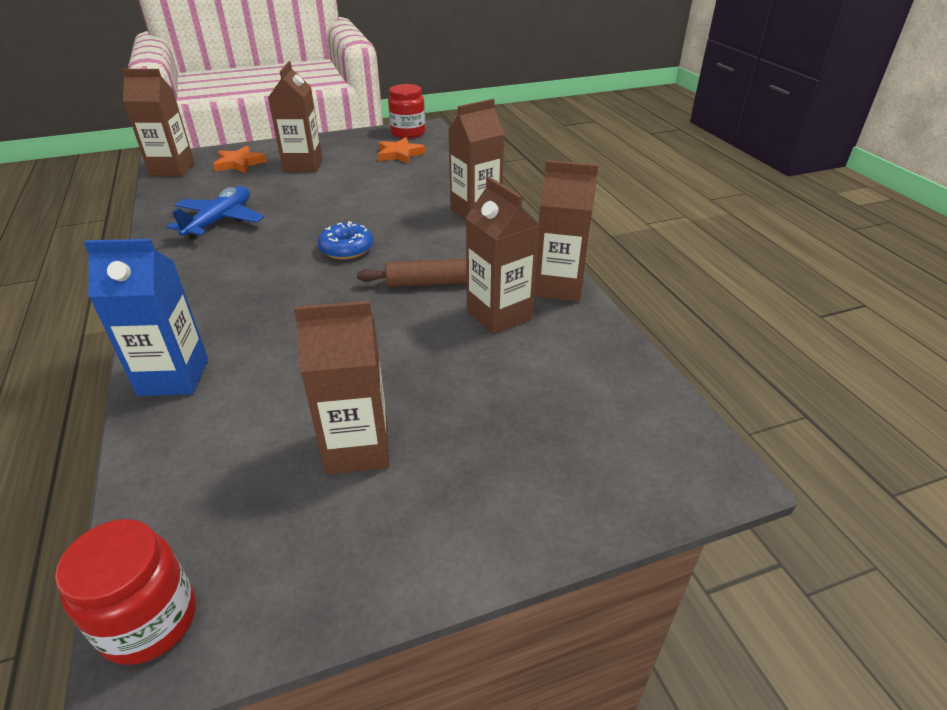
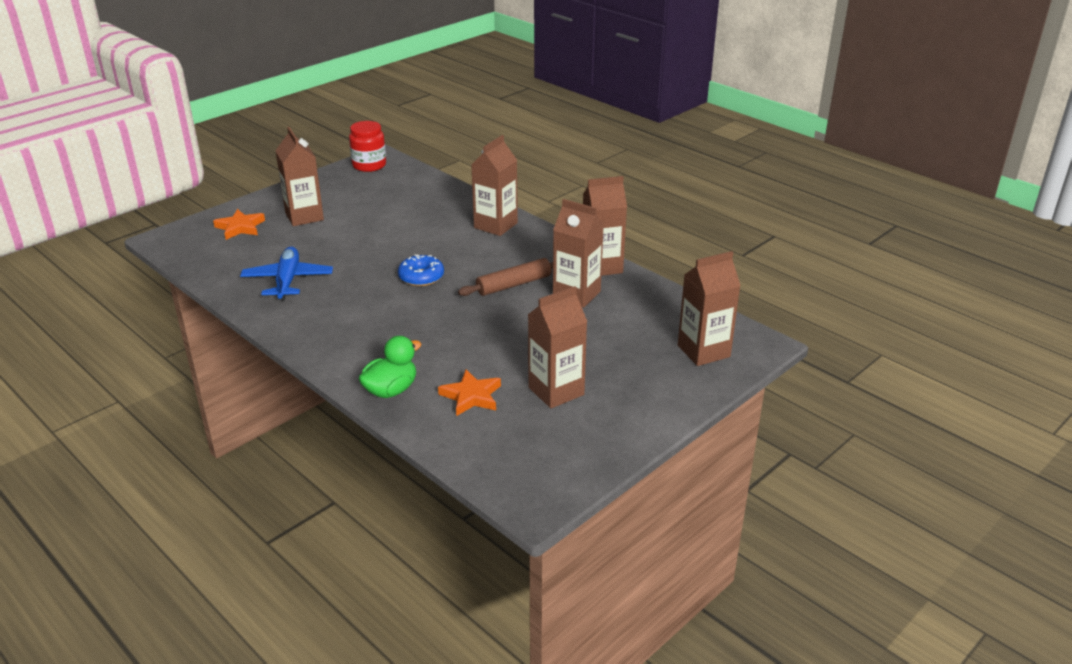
camera: 25 degrees left, 5 degrees down
red jar [55,519,196,665] -> none
blue carton [84,239,208,396] -> green duck [358,336,421,398]
brown carton [122,69,195,176] -> brown carton moved to [678,251,741,366]
orange star [378,137,426,164] -> orange star moved to [438,370,501,416]

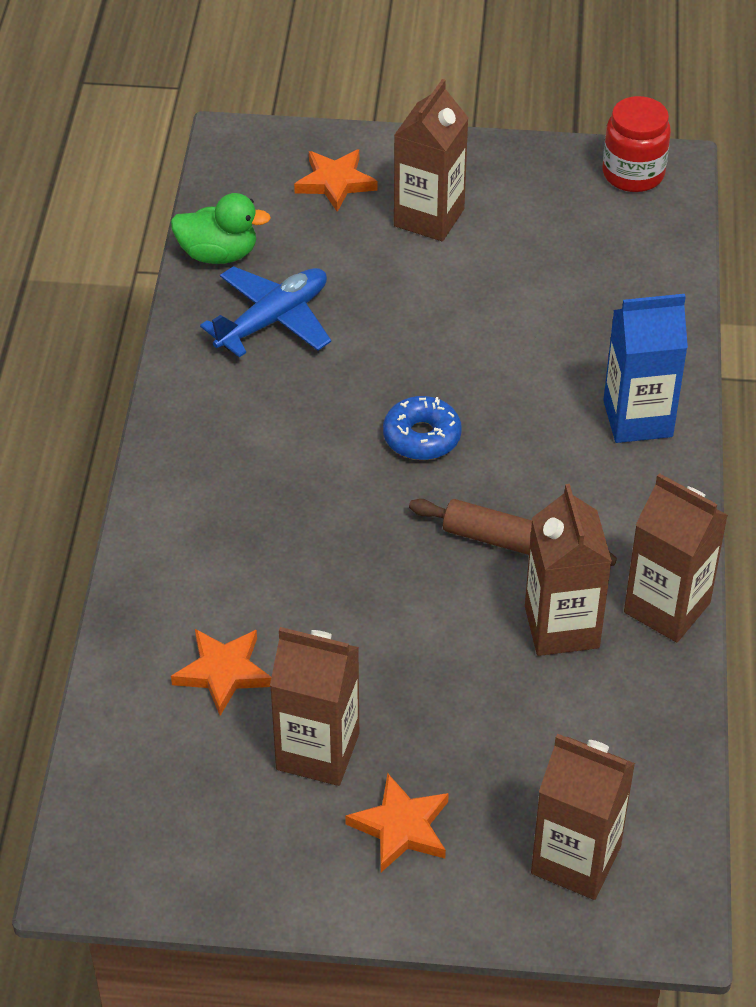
camera: 50 degrees right, 15 degrees up
green duck [358,336,421,398] -> green duck moved to [171,193,271,264]
brown carton [471,135,518,236] -> blue carton [603,294,688,443]
none -> orange star [345,773,449,872]

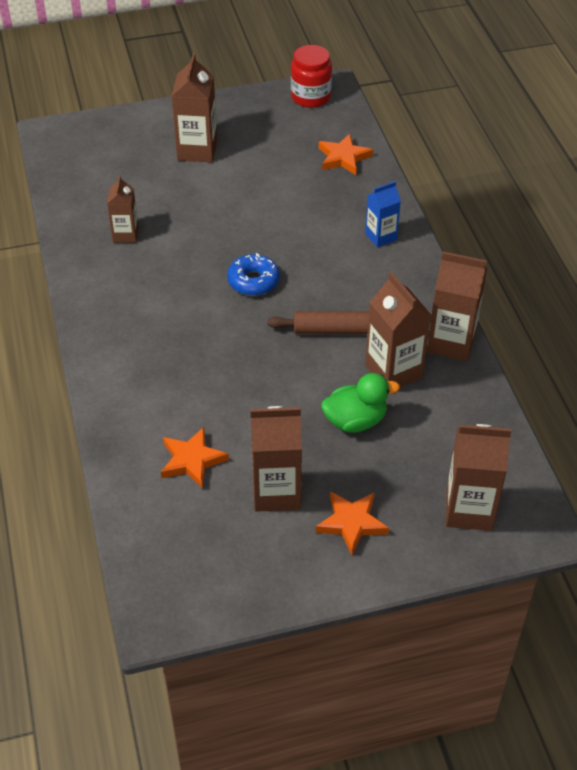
camera: 20 degrees left, 0 degrees up
green duck [171,193,271,264] -> green duck moved to [321,373,400,433]
blue plane [200,266,331,357] -> brown carton [107,175,138,243]
orange star [294,149,377,212] -> orange star moved to [319,133,373,175]
blue carton [603,294,688,443] -> blue carton [365,181,401,247], size x0.61

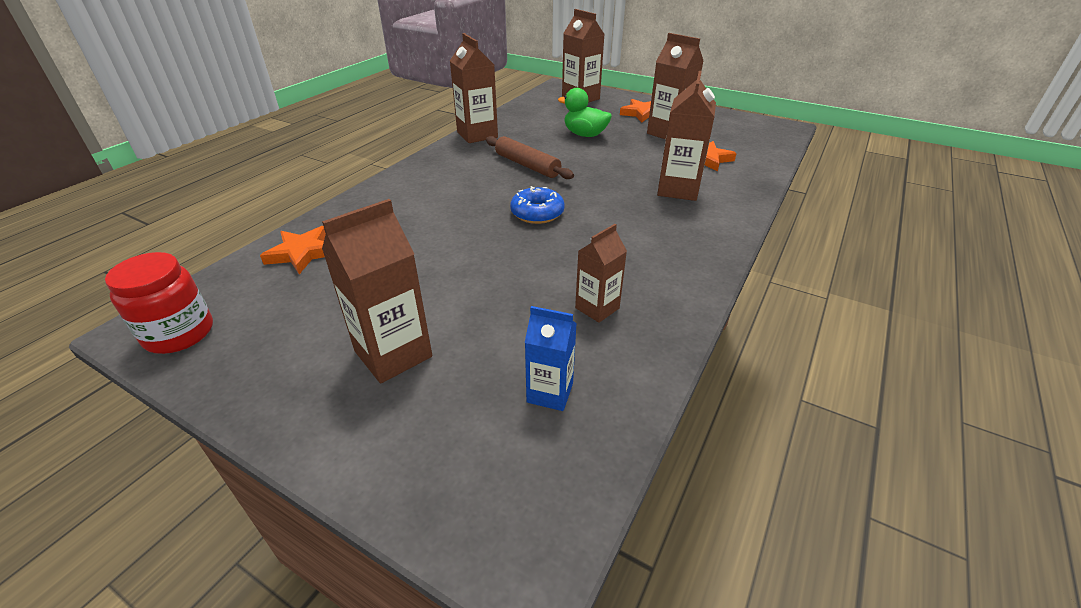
camera: 135 degrees left, 10 degrees down
blue carton [365,181,401,247] -> blue carton moved to [525,306,577,411]
brown carton [365,272,431,388] -> brown carton moved to [657,71,716,201]

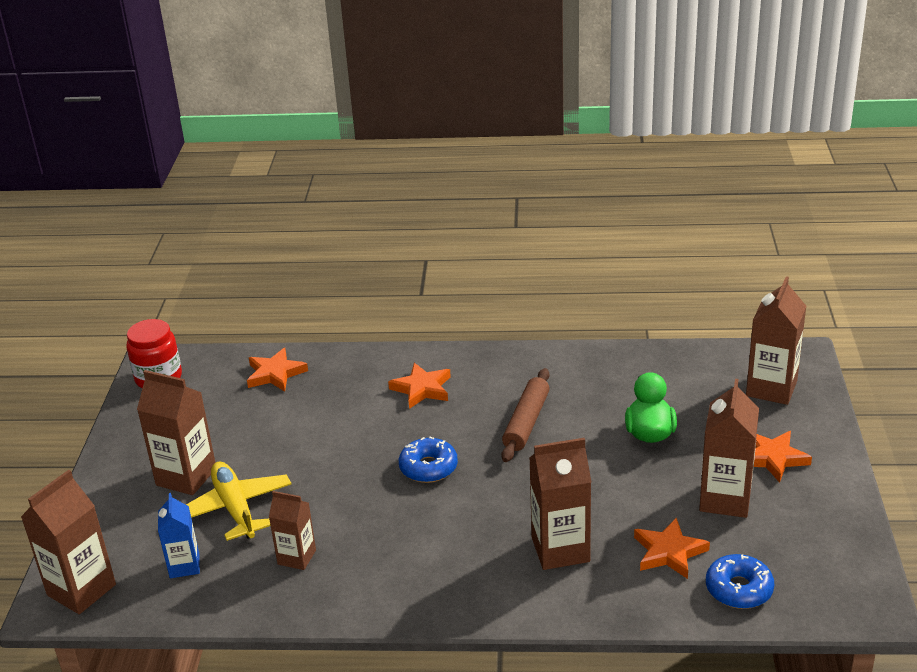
camera: 65 degrees right, 5 degrees down
brown carton [450,33,498,143] -> brown carton moved to [21,470,116,614]
none -> yellow plane [186,462,292,541]
none -> orange star [388,363,451,409]
none -> blue donut [706,554,774,609]

